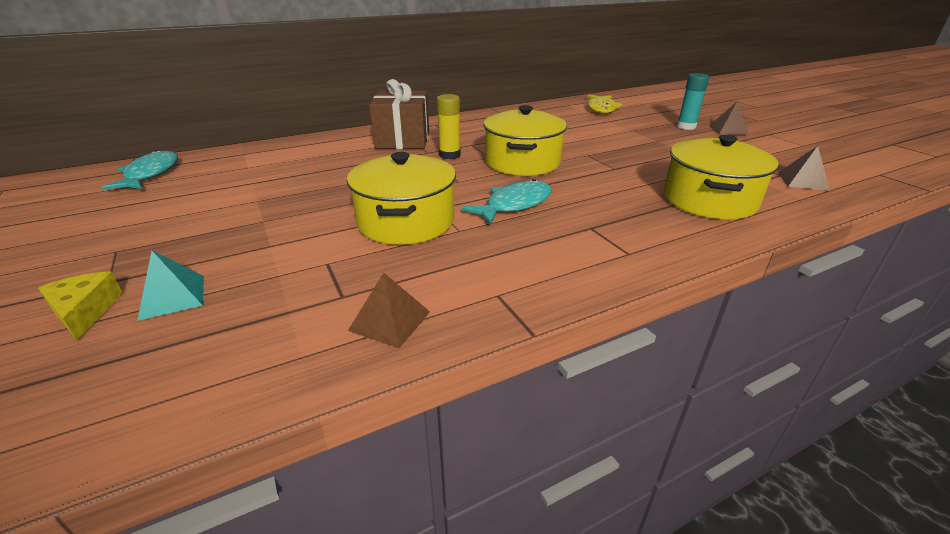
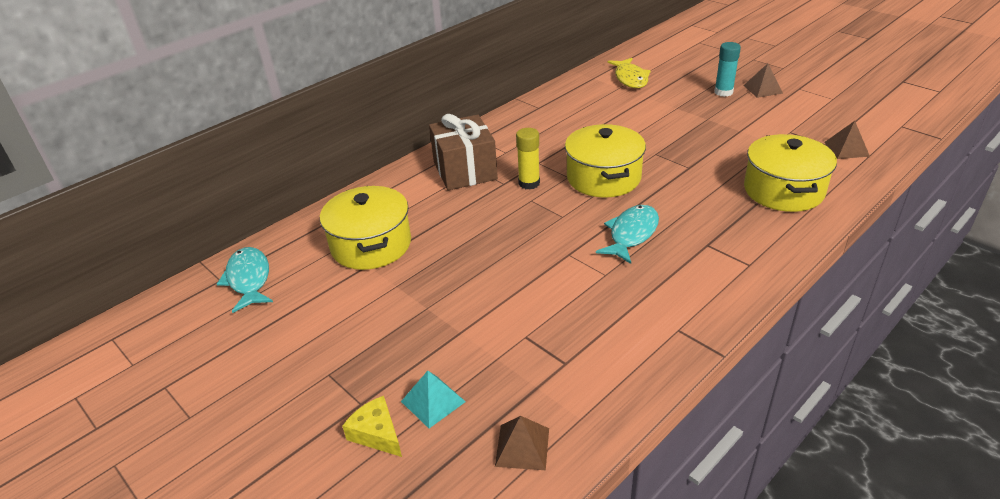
camera: 15 degrees left, 5 degrees up
yellow pot [347,152,456,245] -> yellow pot moved to [320,186,411,270]
brown pyramid [348,273,430,348] -> brown pyramid moved to [495,416,549,470]

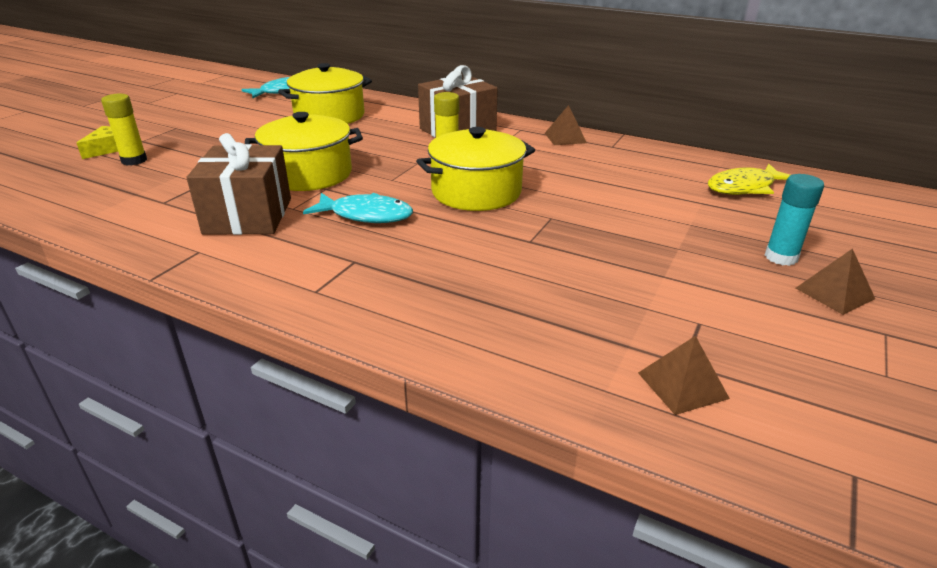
camera: 70 degrees right, 5 degrees down
turquoise pyramid [401,371,466,428] -> yellow glue stick [101,94,147,166]
brown pyramid [495,416,549,470] -> brown pyramid moved to [545,105,587,145]
yellow pot [744,134,837,212] -> yellow pot moved to [245,112,363,191]
none -> brown gift [187,133,291,235]

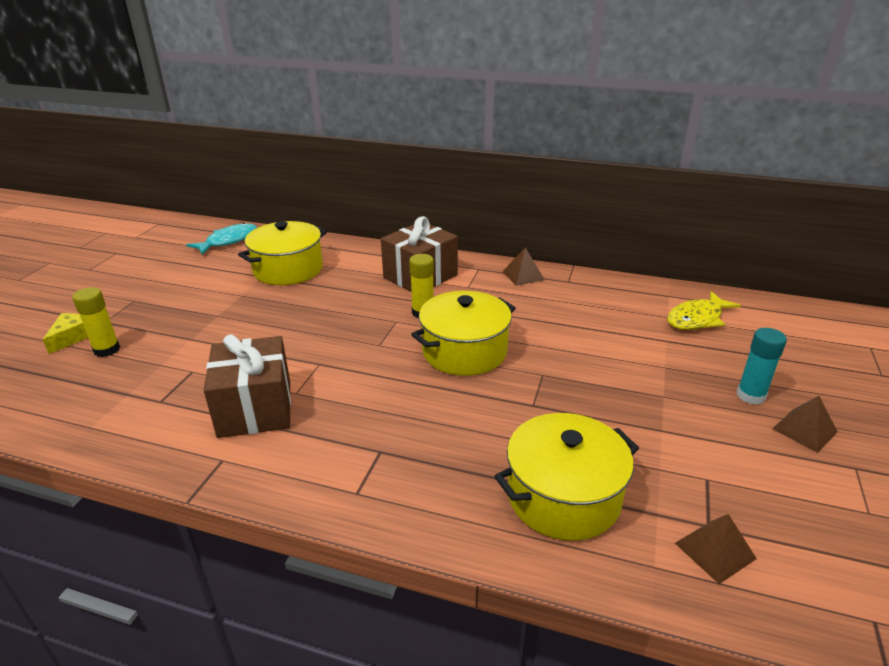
camera: 10 degrees left, 0 degrees up
yellow pot [245,112,363,191] -> yellow pot moved to [494,413,639,541]
turquoise fish [303,193,413,223] -> none

